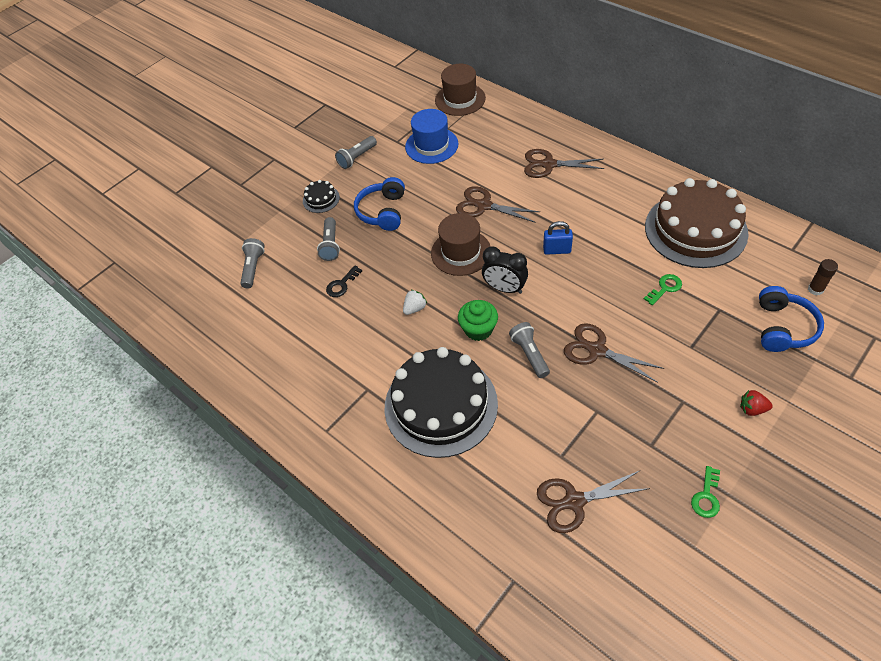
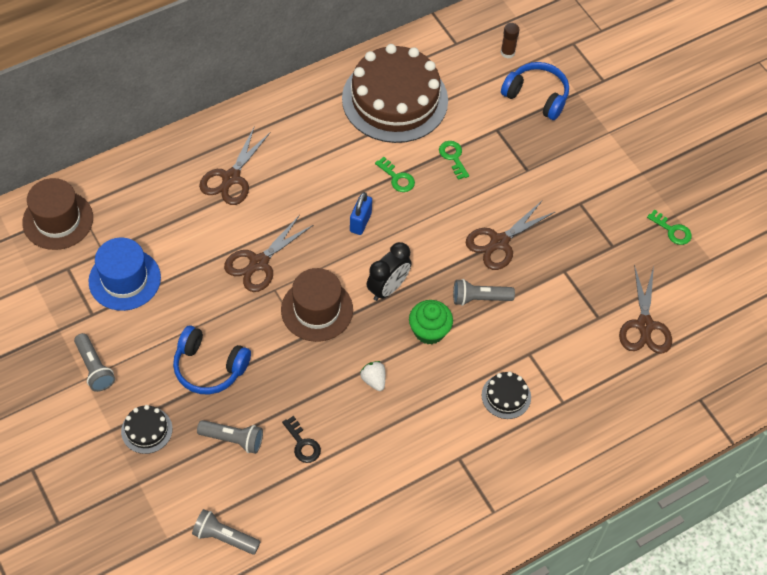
camera: 80 degrees left, 5 degrees up
black cake [385,347,498,458] -> black cake [482,372,531,419], size x0.41
red strawberry [740,390,773,416] -> none
none -> green key [375,157,415,192]

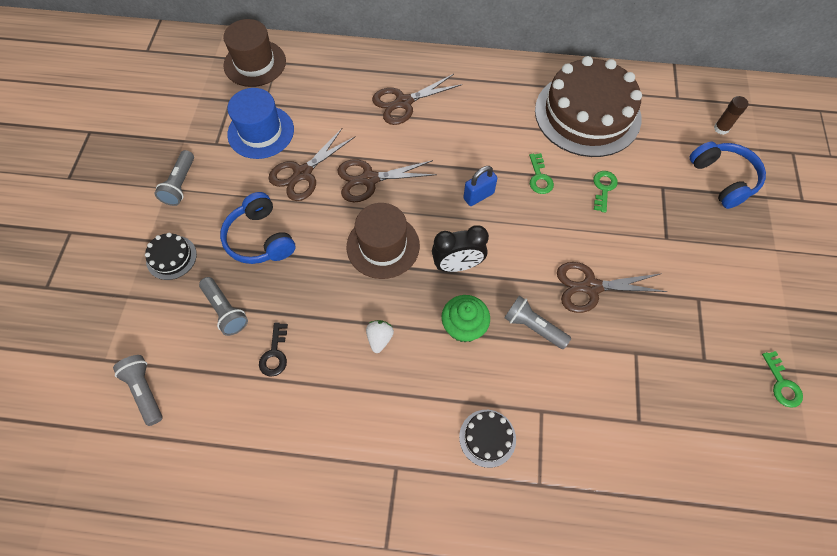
camera: 40 degrees right, 5 degrees up
brown scissors [619,264,672,354] -> brown scissors moved to [269,128,355,201]

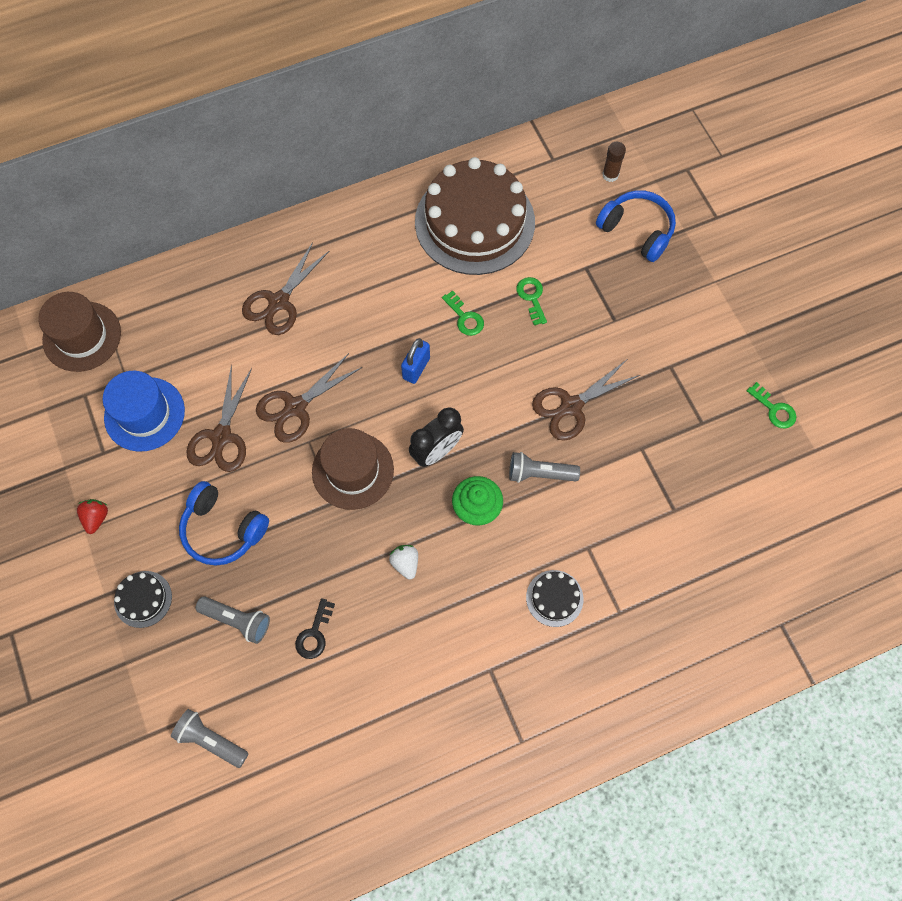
camera: 30 degrees left, 5 degrees up
grey flashlight [155,150,194,206] -> red strawberry [77,499,108,534]
black key [259,322,288,377] -> black key turned 45 degrees clockwise [295,598,335,659]

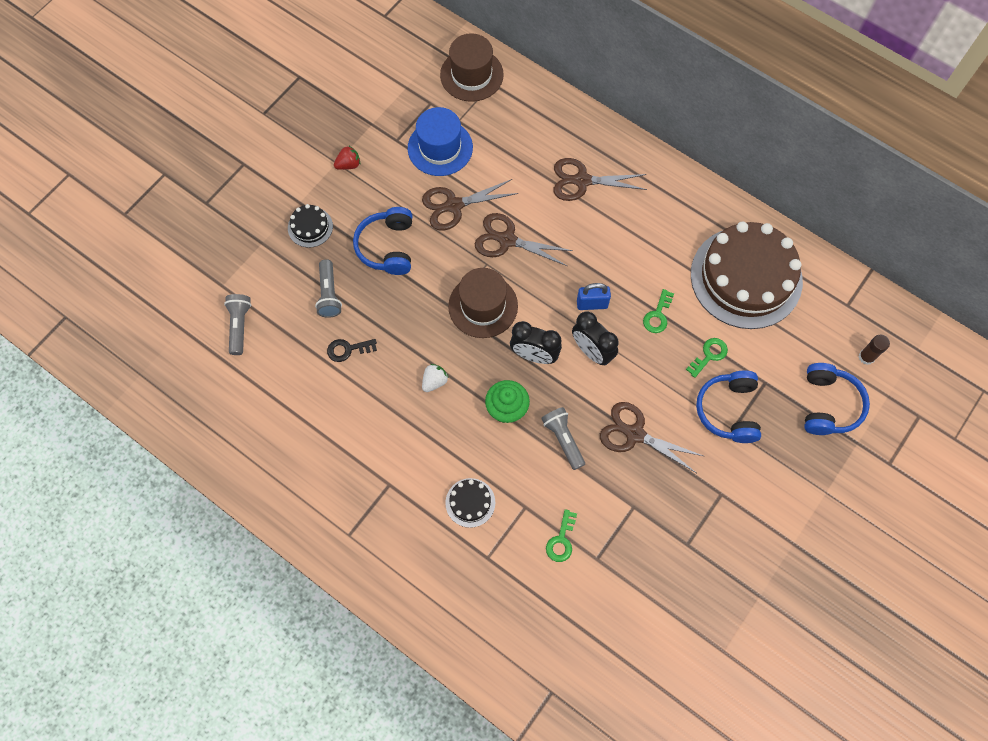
camera: 60 degrees right, 0 degrees up
green key [747,382,796,428] -> green key moved to [546,509,577,562]
none -> black clock [572,311,619,365]
none -> blue headphones [696,370,761,443]

